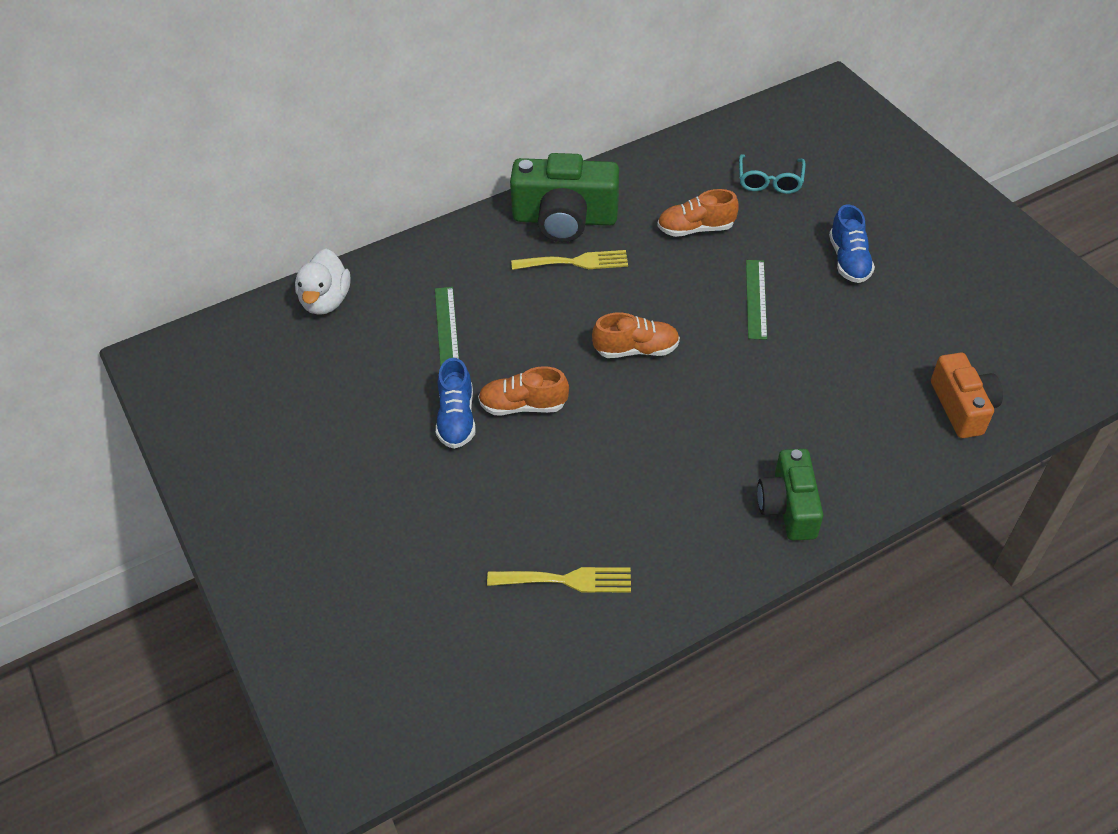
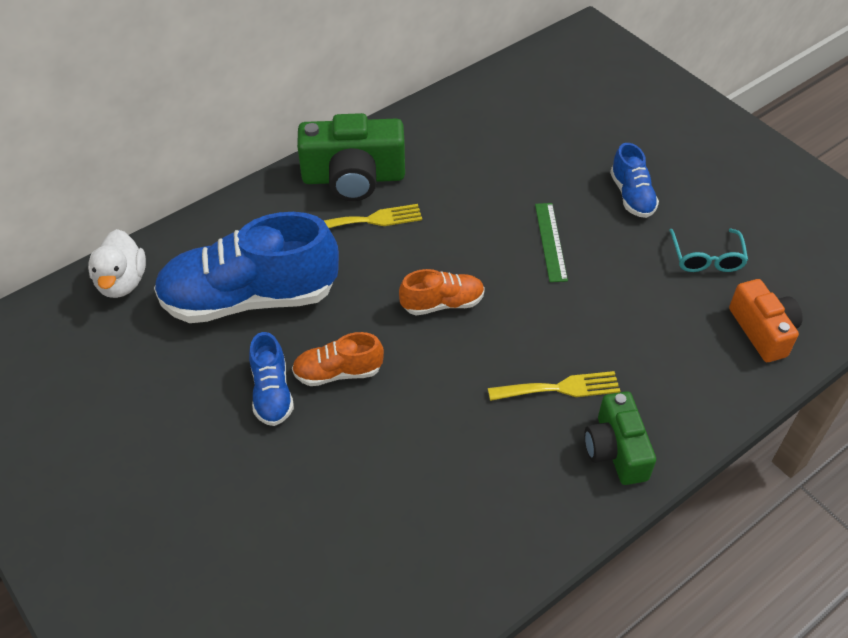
camera: 10 degrees left, 0 degrees up
green ruler [435,287,459,367] -> blue shoe [154,212,339,323]
yellow fork [487,567,631,592] -> yellow fork moved to [488,371,620,401]
orange shoe [657,189,739,237] -> none
turquoise glasses [739,154,806,194] -> turquoise glasses moved to [669,229,748,272]

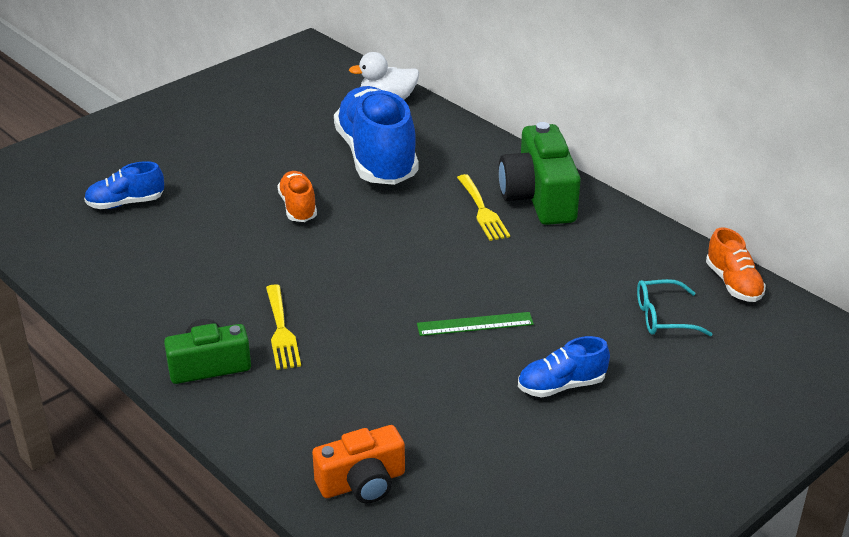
camera: 85 degrees right, 15 degrees down
blue shoe [249,332,294,426] -> blue shoe moved to [84,161,164,209]
orange shoe [399,269,485,316] -> orange shoe moved to [706,227,766,302]
turquoise glasses [669,229,748,272] -> turquoise glasses moved to [637,279,713,336]

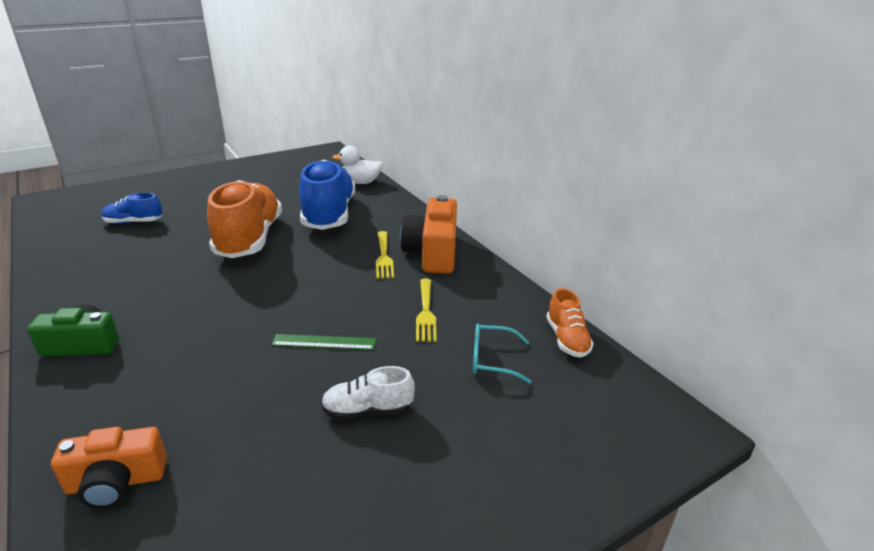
camera: 10 degrees right, 5 degrees down
yellow fork [266,284,301,370] -> yellow fork moved to [416,279,437,342]
orange shoe [277,171,317,222] -> orange shoe [207,180,282,258], size x2.10
green camera [499,122,581,225] -> orange camera [400,195,457,274]
blue shoe [518,336,610,398] -> white shoe [321,366,415,420]

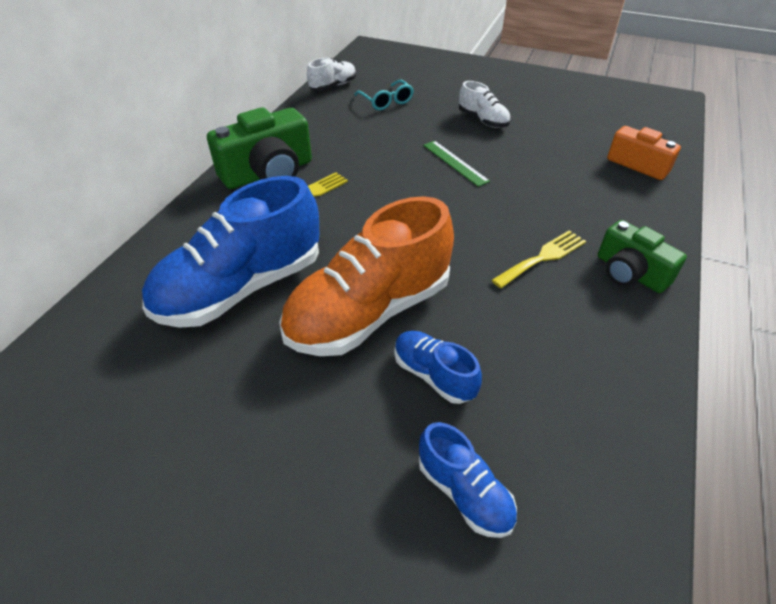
camera: 125 degrees left, 15 degrees up
white duck [332,145,383,184] -> none
orange camera [400,195,457,274] -> green camera [207,107,312,189]
yellow fork [416,279,437,342] -> yellow fork moved to [492,230,586,288]
orange shoe [547,288,594,358] -> white shoe [307,58,356,91]
none -> blue shoe [394,331,482,404]

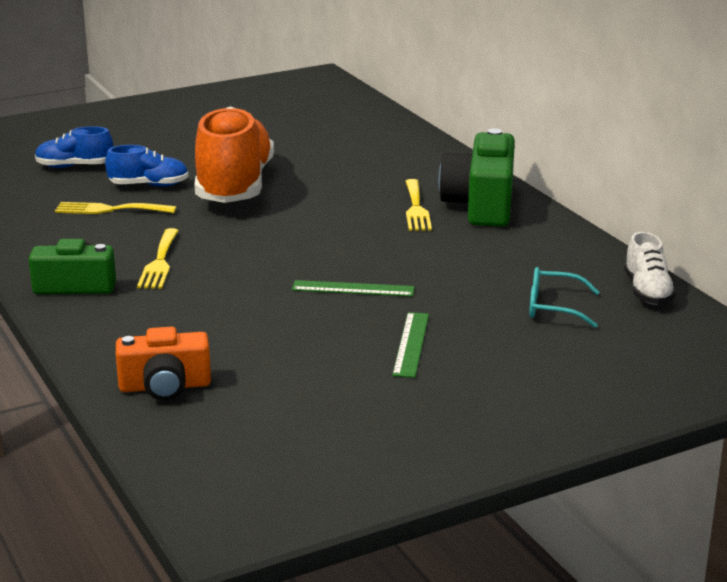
camera: 130 degrees right, 20 degrees down
blue shoe [142,176,319,328] -> none
white shoe [459,81,510,128] -> green ruler [392,312,429,378]
none -> yellow fork [55,202,177,214]

